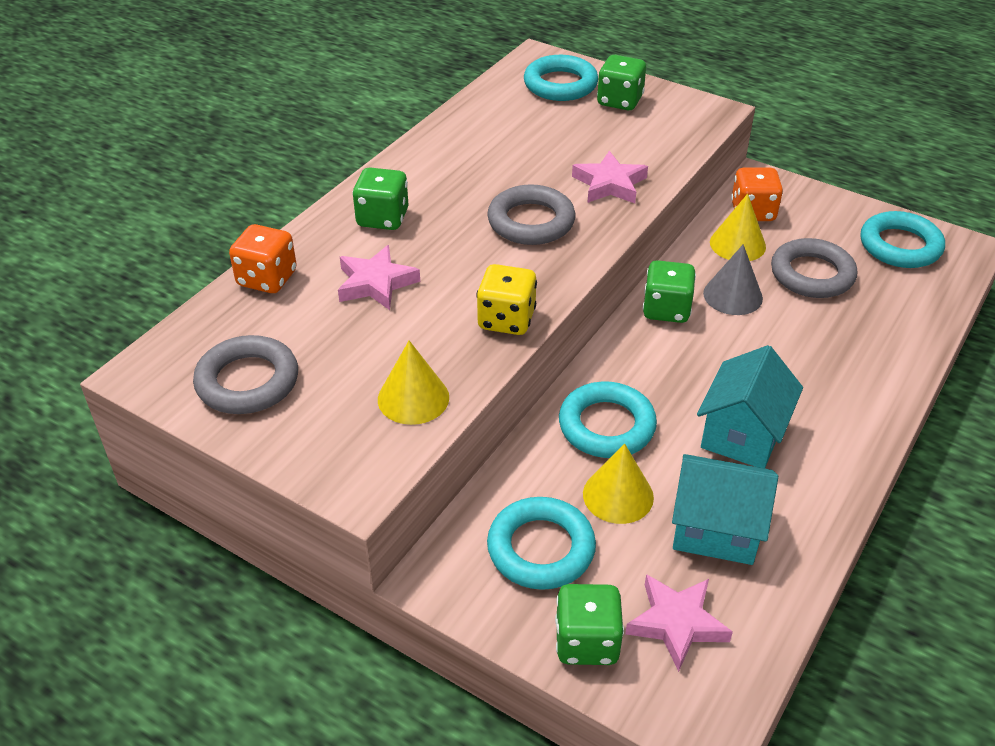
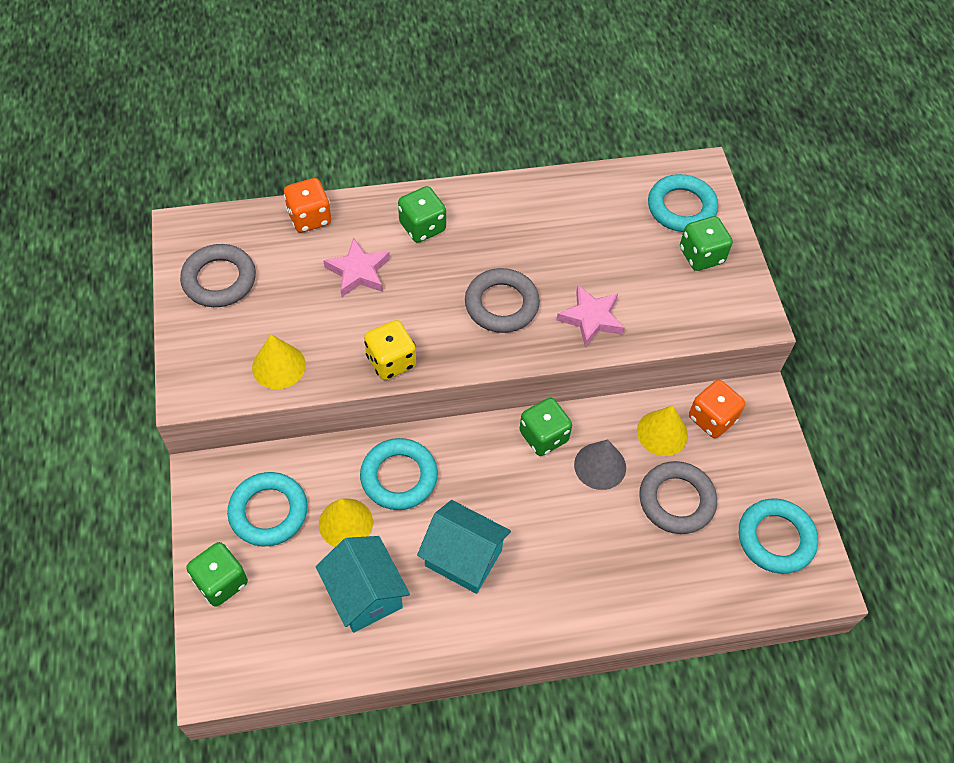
camera: 45 degrees right, 15 degrees up
pink star [625,574,733,672] -> none
turquoise house [697,345,803,468] -> turquoise house turned 45 degrees clockwise [417,500,511,594]

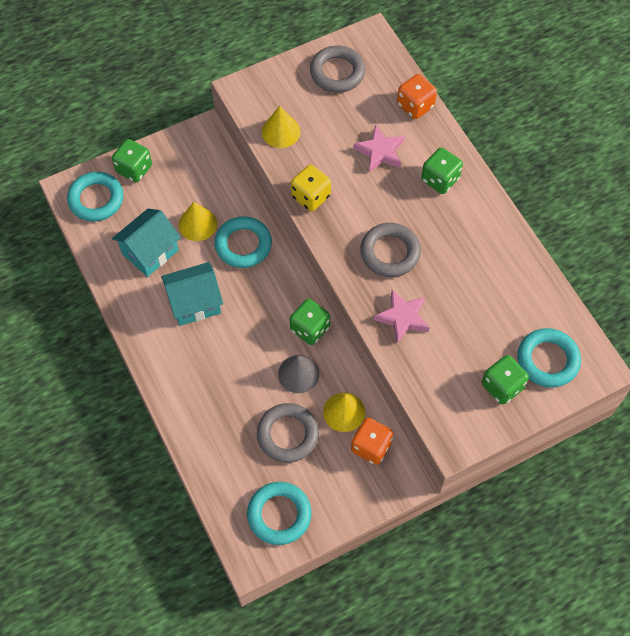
camera: 75 degrees right, 5 degrees up
turquoise ring [227,472,308,546] -> turquoise ring moved to [67,172,123,222]
turquoise house [417,500,511,594] -> turquoise house turned 60 degrees clockwise [161,262,223,326]

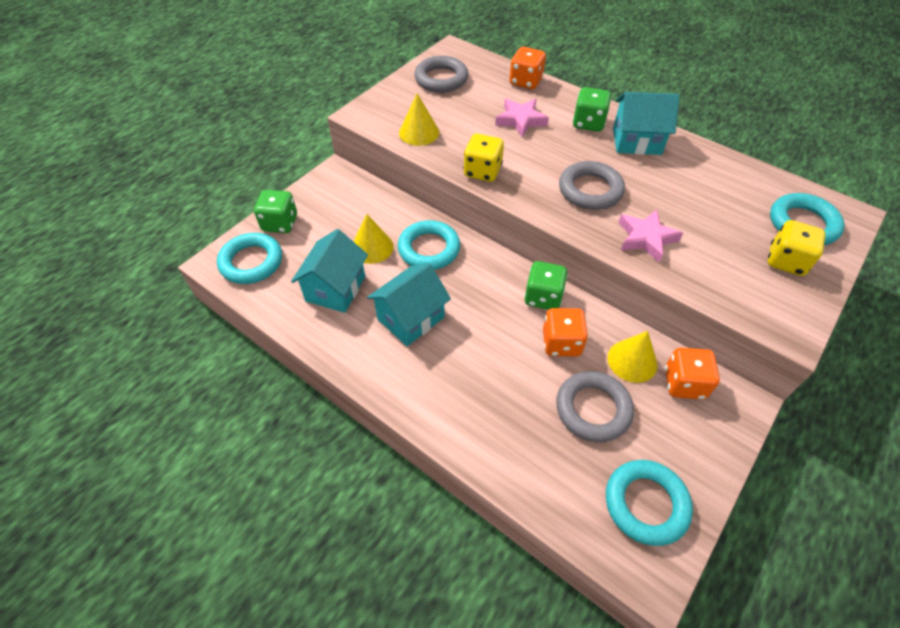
camera: 25 degrees left, 10 degrees down
grey cone [278,355,320,393] -> orange dice [543,308,588,356]
green dice [482,355,529,405] -> yellow dice [768,220,826,276]
none -> turquoise house [613,92,680,155]

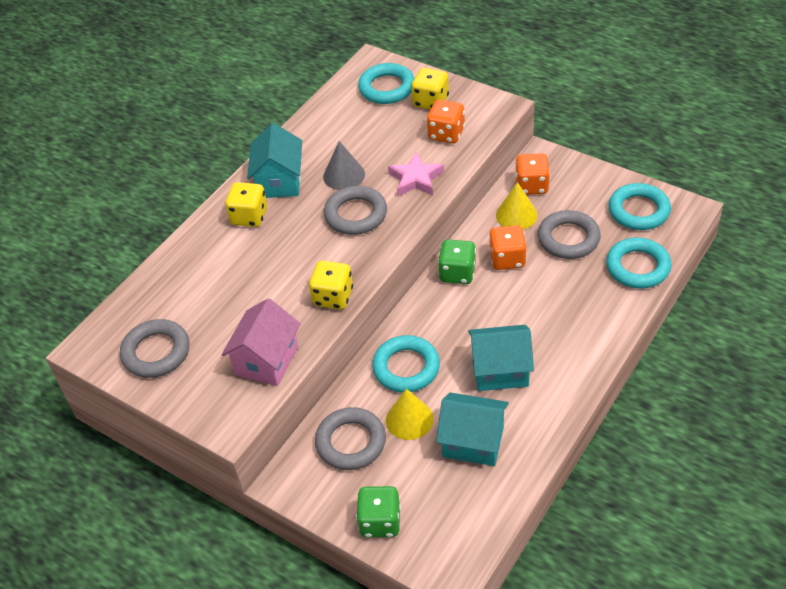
camera: 90 degrees left, 5 degrees down
turquoise ring [217,233,282,284] -> turquoise ring moved to [606,238,671,289]
turquoise house [367,263,451,346] -> turquoise house turned 45 degrees counterclockwise [468,325,534,391]
yellow cone [399,93,439,146] -> pink house [221,298,301,386]
pink star [495,99,549,138] -> none
orange dice [509,47,546,89] -> orange dice moved to [427,100,465,144]
green dice [573,87,611,132] -> yellow dice [225,182,267,227]
none -> grey ring [315,407,386,470]
none -> grey cone [323,141,365,190]

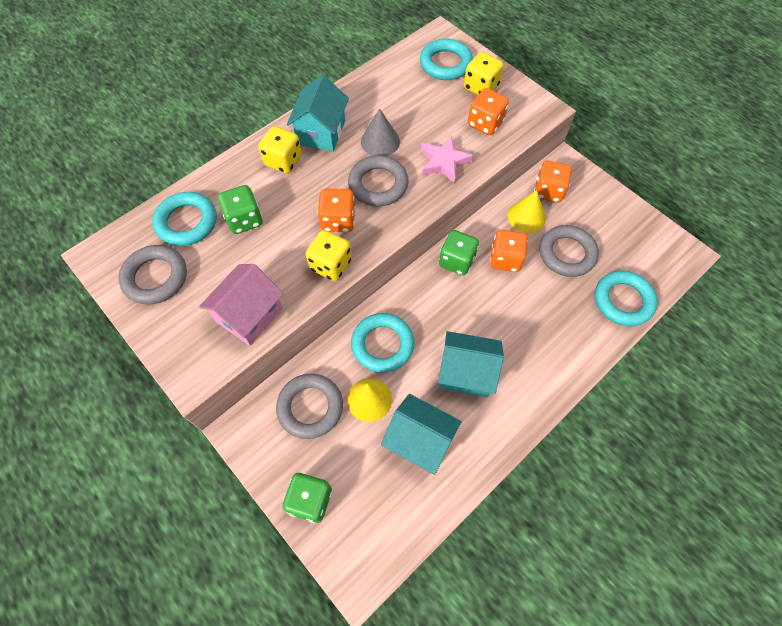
camera: 10 degrees right, 15 degrees up
turquoise ring [608,183,671,230] -> turquoise ring moved to [152,192,217,246]
none -> green dice [218,185,263,234]
none -> orange dice [317,189,355,232]

